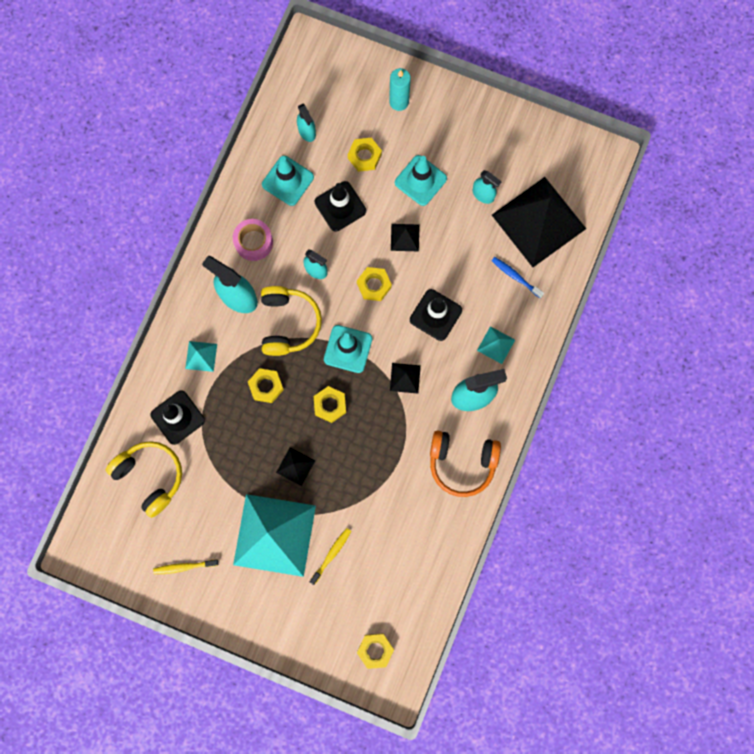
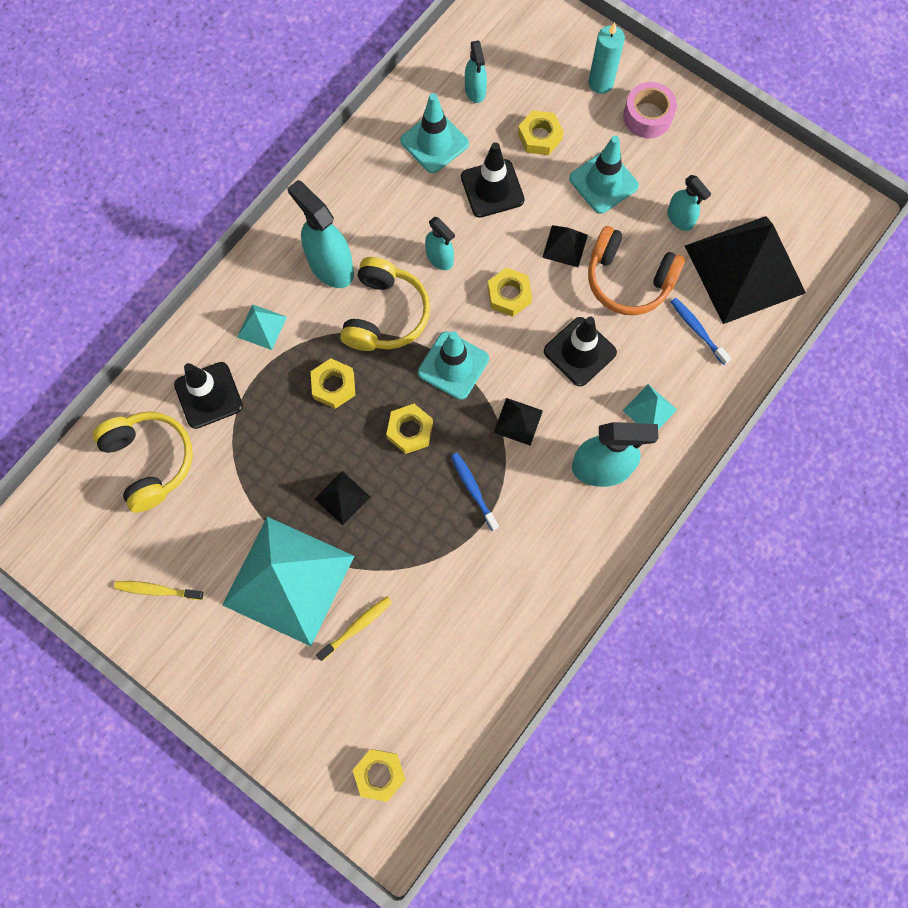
camera: 15 degrees right, 5 degrees down
pink tape [233,219,273,261] -> pink tape moved to [623,82,677,138]
orange headphones [430,430,501,497] -> orange headphones moved to [588,226,685,315]
none -> blue toothbrush [451,453,499,531]

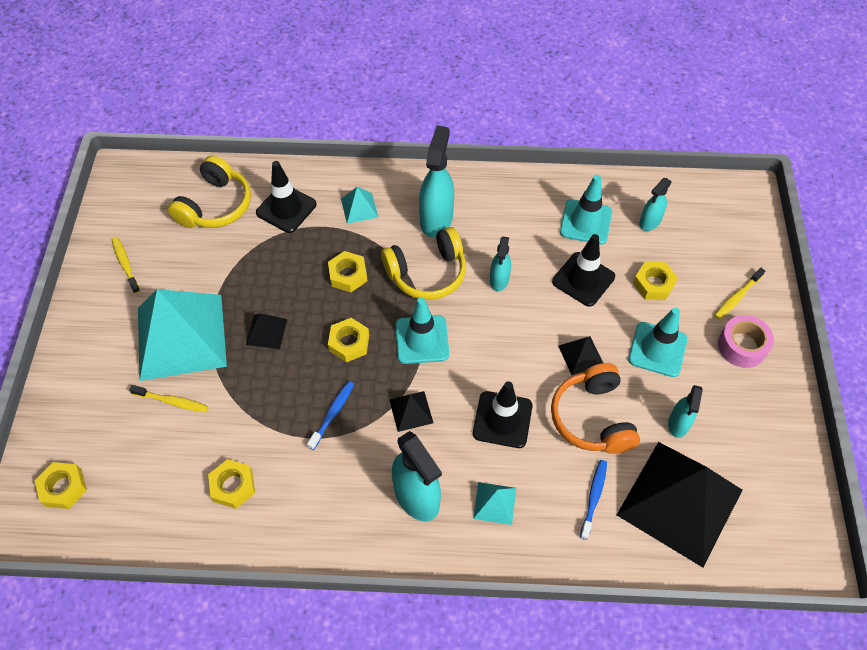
camera: 55 degrees right, 15 degrees down
yellow nut [487,268,532,317] -> yellow nut moved to [208,459,255,509]
turquoise candle [588,22,625,94] -> yellow toothbrush [714,268,765,319]

